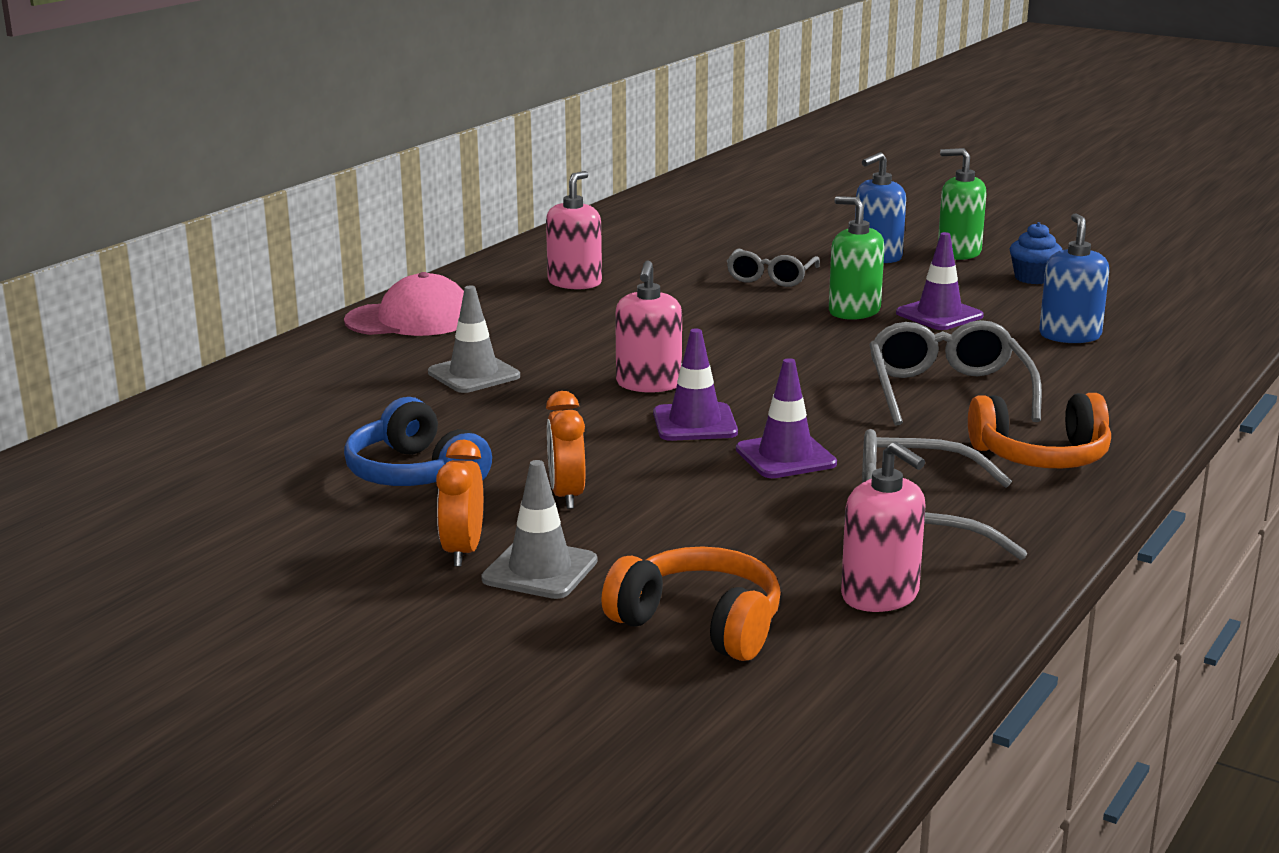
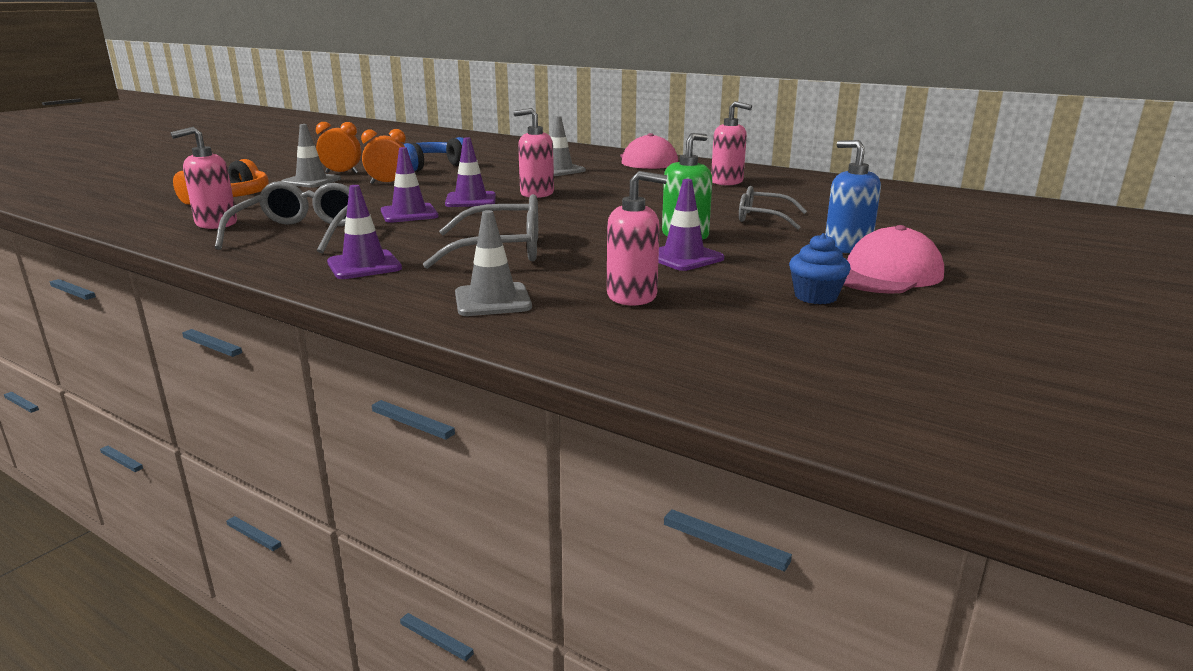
camera: 90 degrees right, 0 degrees up
green soap dispenser [938,148,986,260] -> pink cap [844,225,944,294]
orange headphones [968,393,1111,468] -> purple traffic cone [327,185,402,279]
blue soap dispenser [1039,213,1109,343] -> pink soap dispenser [607,171,667,306]
none -> grey traffic cone [455,210,532,316]

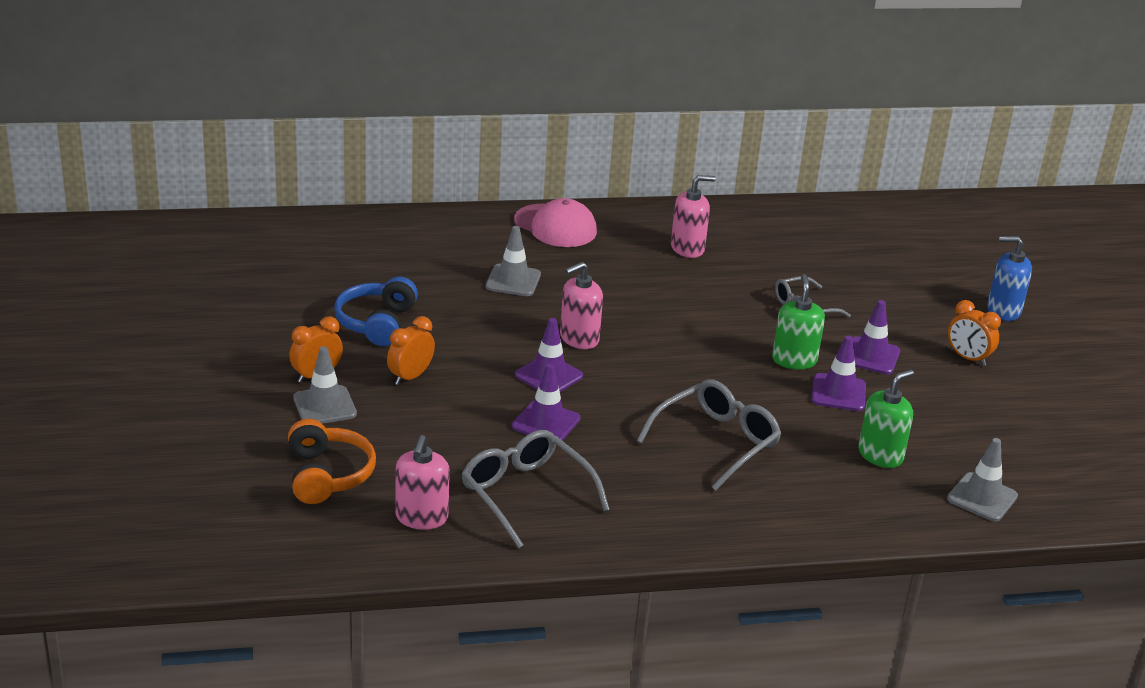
camera: 45 degrees left, 10 degrees up
purple traffic cone [327,185,402,279] -> purple traffic cone moved to [853,300,900,374]
grey traffic cone [455,210,532,316] -> grey traffic cone moved to [947,438,1018,521]
pink soap dispenser [607,171,667,306] -> green soap dispenser [858,369,914,468]
blue cupcake [789,233,851,304] -> none
blue soap dispenser [825,140,881,253] -> blue soap dispenser moved to [987,236,1032,321]
pink cap [844,225,944,294] -> orange clock [948,300,1001,366]

